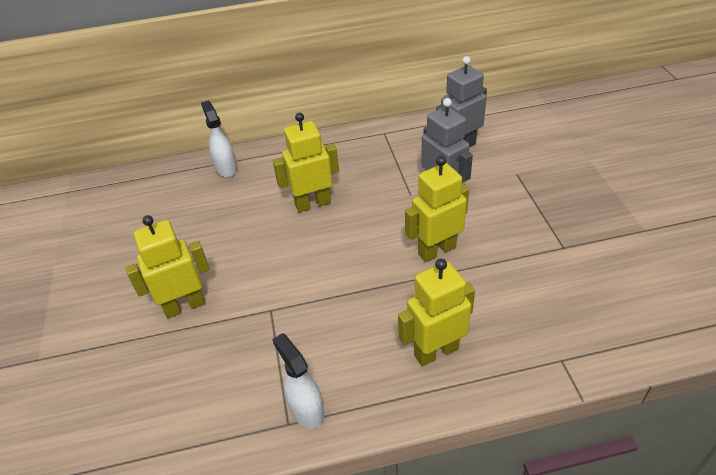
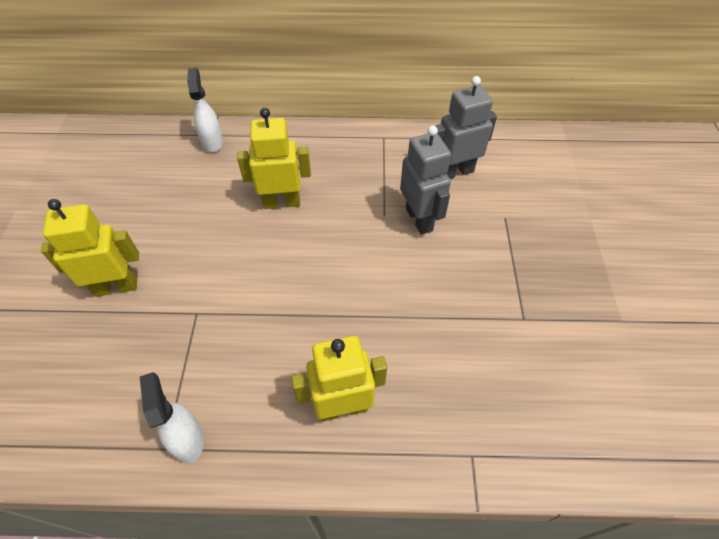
camera: 10 degrees right, 10 degrees up
yellow robot [405,156,469,262] -> none

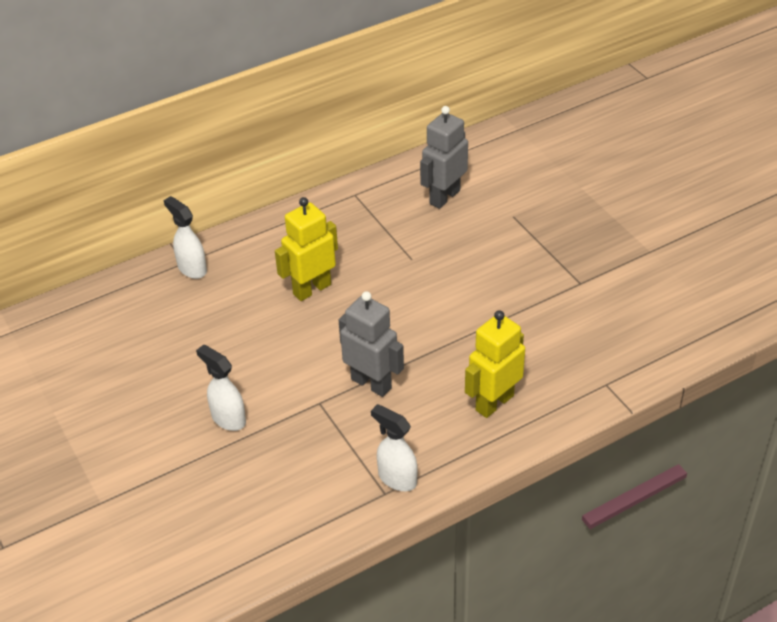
camera: 30 degrees left, 10 degrees down
yellow robot [41,199,139,297] -> white spray bottle [196,345,246,431]
grey robot [400,125,451,235] -> grey robot moved to [339,291,404,397]

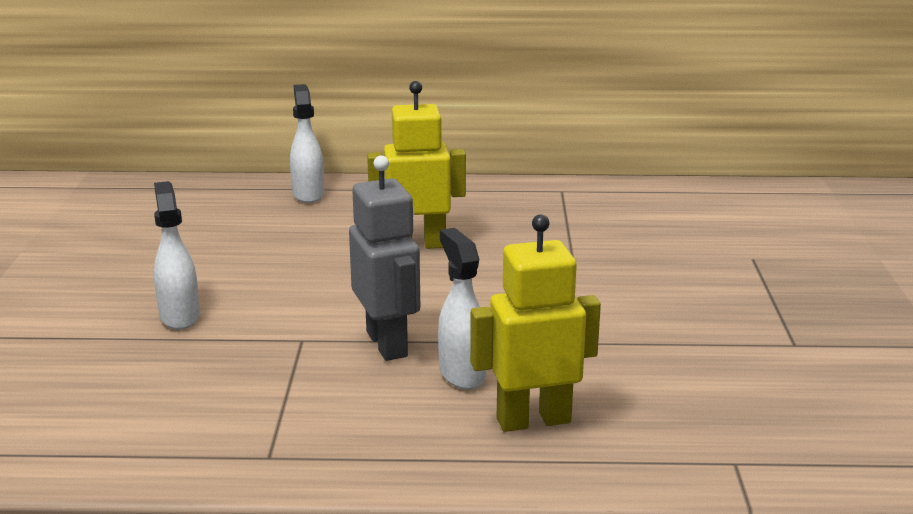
camera: 30 degrees right, 20 degrees down
white spray bottle [371,404,418,491] -> white spray bottle moved to [438,228,486,390]
grey robot [420,106,468,209] -> none

